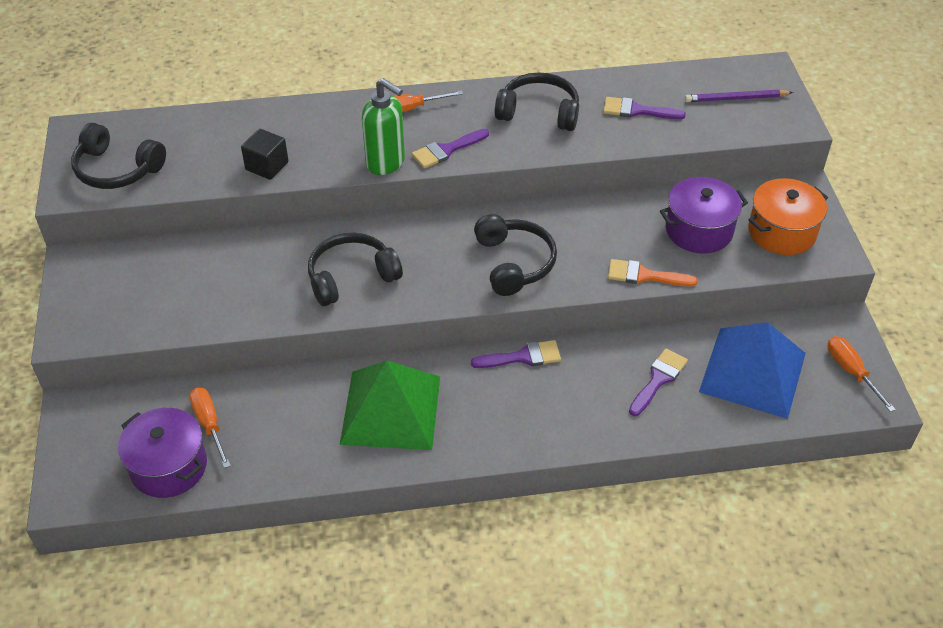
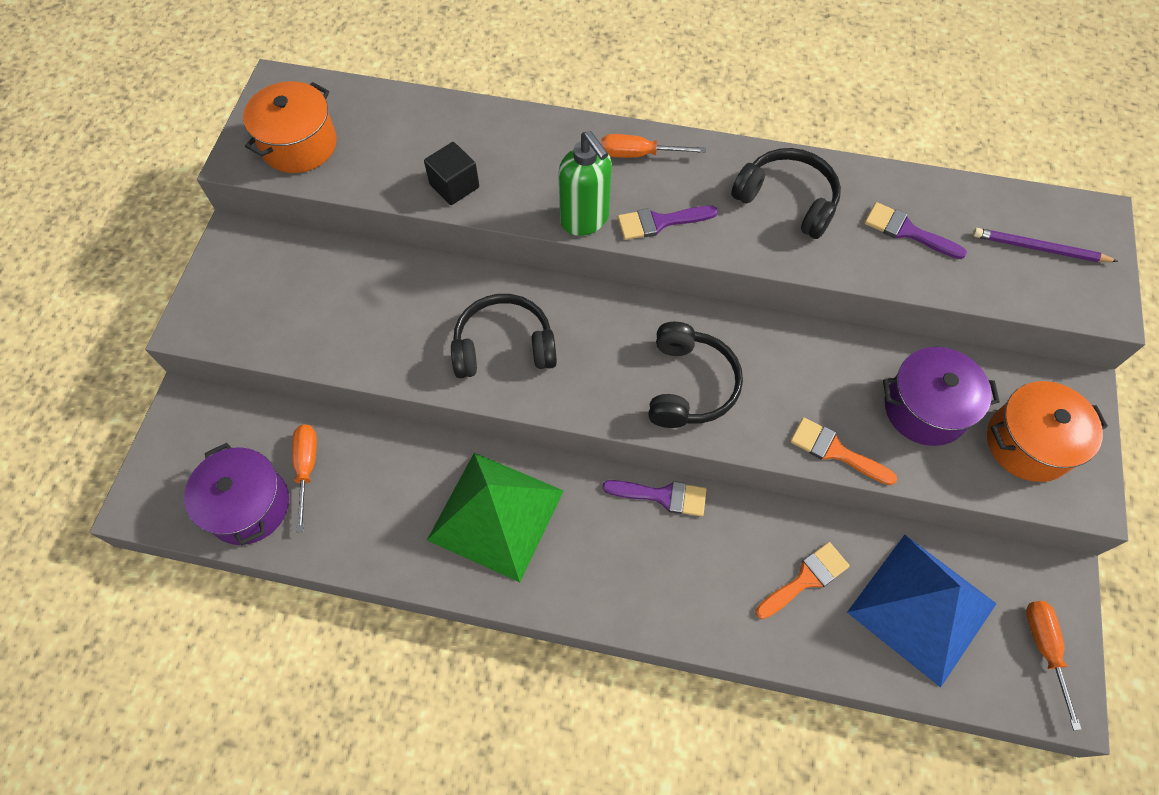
camera: 20 degrees right, 15 degrees up
black headphones [71,123,166,189] -> orange pot [243,81,337,173]
purple brush [629,348,688,416] -> orange brush [755,542,850,619]

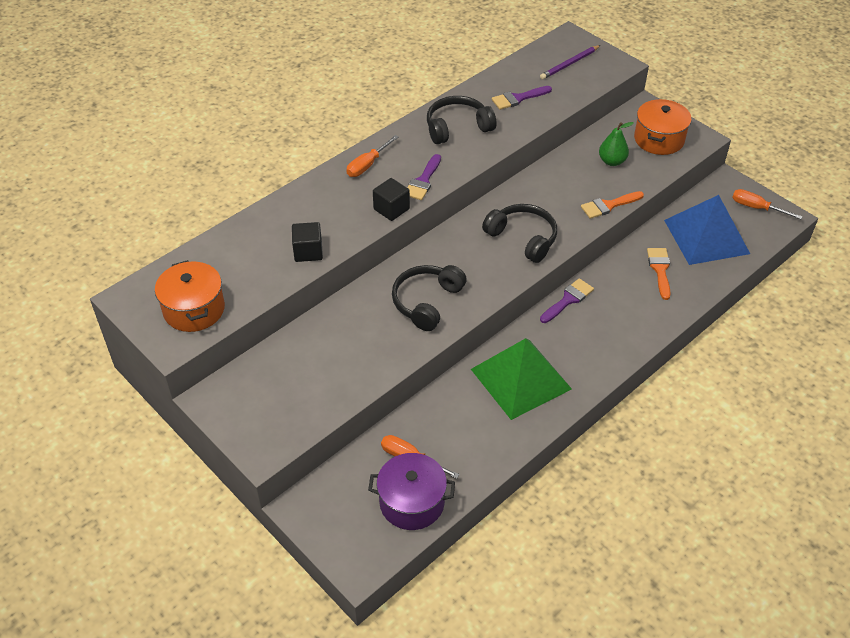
camera: 55 degrees left, 15 degrees down
green soap dispenser [558,131,612,236] -> black cube [373,178,410,221]
purple pot [883,347,1000,446] -> green pear [599,122,633,166]

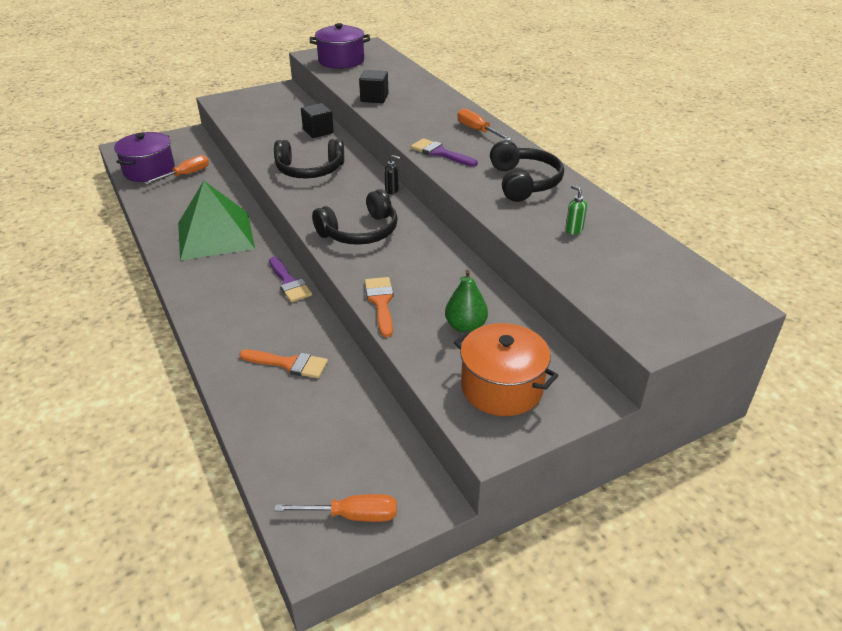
camera: 105 degrees right, 10 degrees down
orange pot [155,260,225,332] -> purple pot [310,23,370,69]
black cube [373,178,410,221] -> black cube moved to [301,103,334,138]
black headphones [392,265,467,331] -> black headphones turned 135 degrees clockwise [274,139,344,179]
purple brush [492,86,552,110] -> green soap dispenser [565,185,587,234]
purple pencil [540,45,600,80] -> none
blue pyramid [664,195,750,265] -> none
orange screwdriver [732,189,803,219] -> orange screwdriver turned 45 degrees clockwise [274,494,397,522]
none -> black soap dispenser [384,155,400,194]

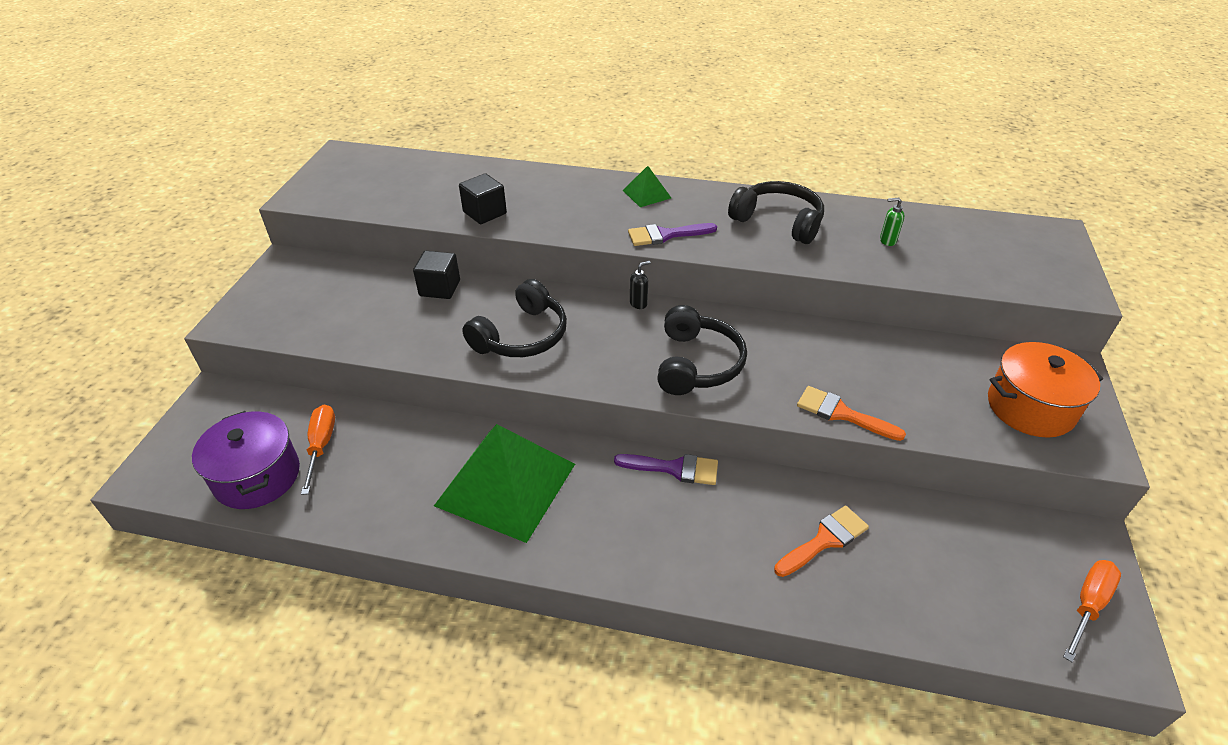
camera: 50 degrees left, 5 degrees up
purple pot [310,23,370,69] -> none
green pear [445,270,488,333] -> none
orange screwdriver [457,108,512,141] -> green pyramid [623,166,671,207]

